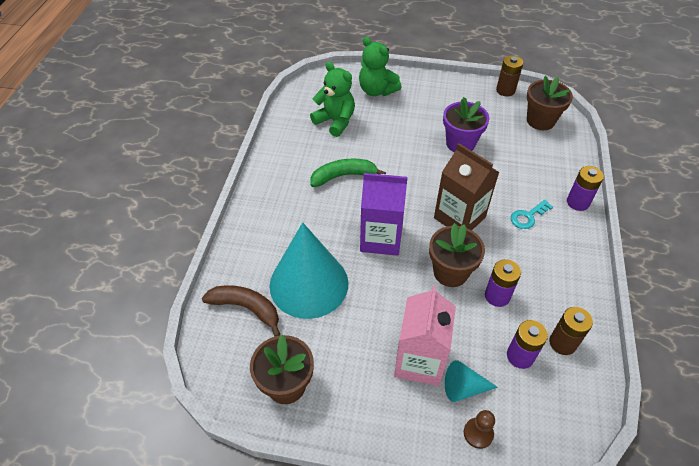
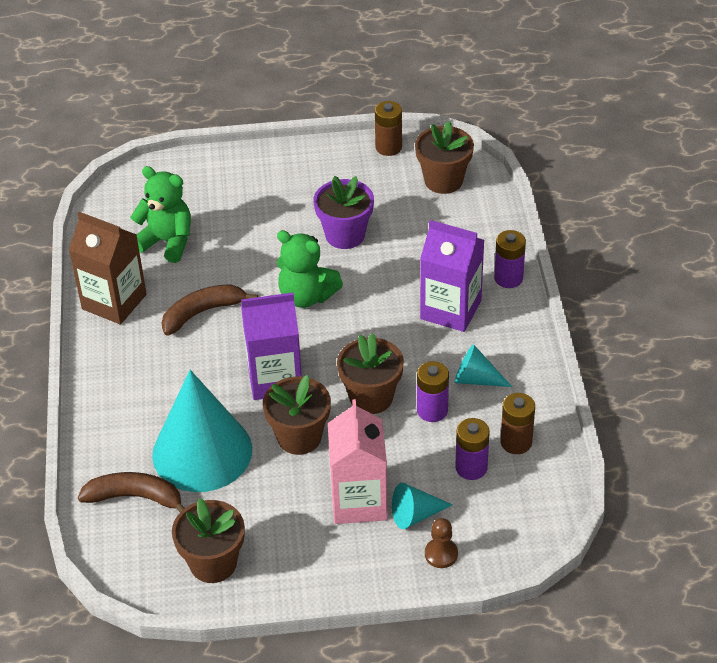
camera: 15 degrees left, 5 degrees down
green banana [311,159,386,187] -> brown banana [161,284,258,336]
green teddy bear [359,37,401,96] -> green teddy bear moved to [277,230,343,308]
brown carton [434,143,499,230] -> brown carton moved to [69,212,147,325]
turquoise key [511,200,553,229] -> purple carton [420,220,484,332]
none -> brown flower pot [263,375,331,455]
none -> turquoise cone [455,344,512,387]

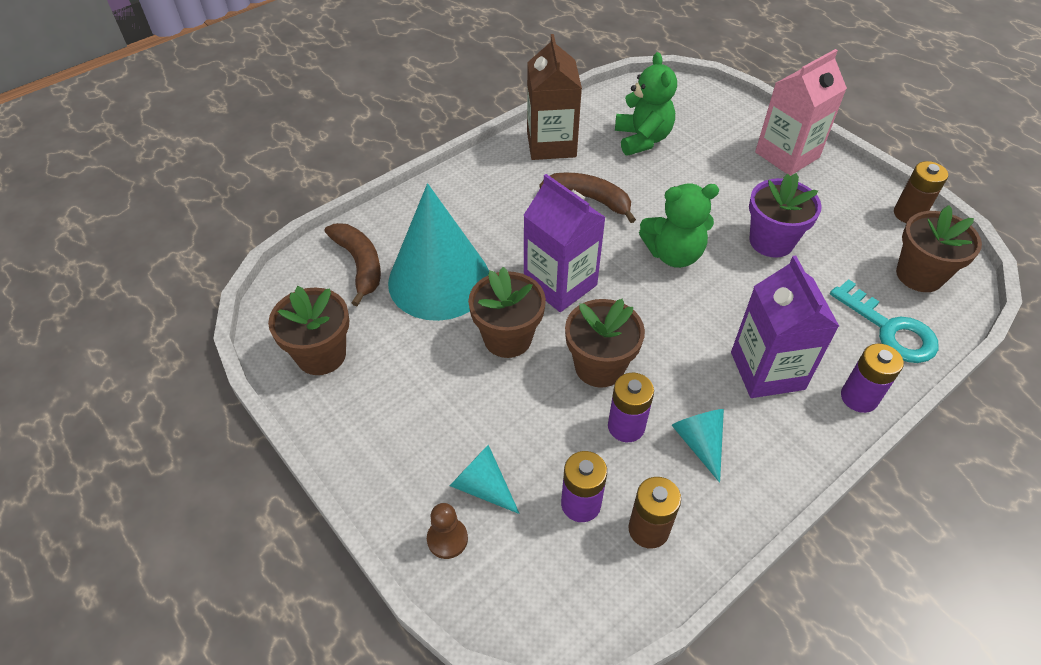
camera: 55 degrees right, 5 degrees up
green teddy bear [277,230,343,308] -> green teddy bear turned 90 degrees counterclockwise [639,183,719,268]
pink carton [328,399,388,524] -> pink carton moved to [755,49,847,176]
none -> turquoise key [830,279,938,363]

